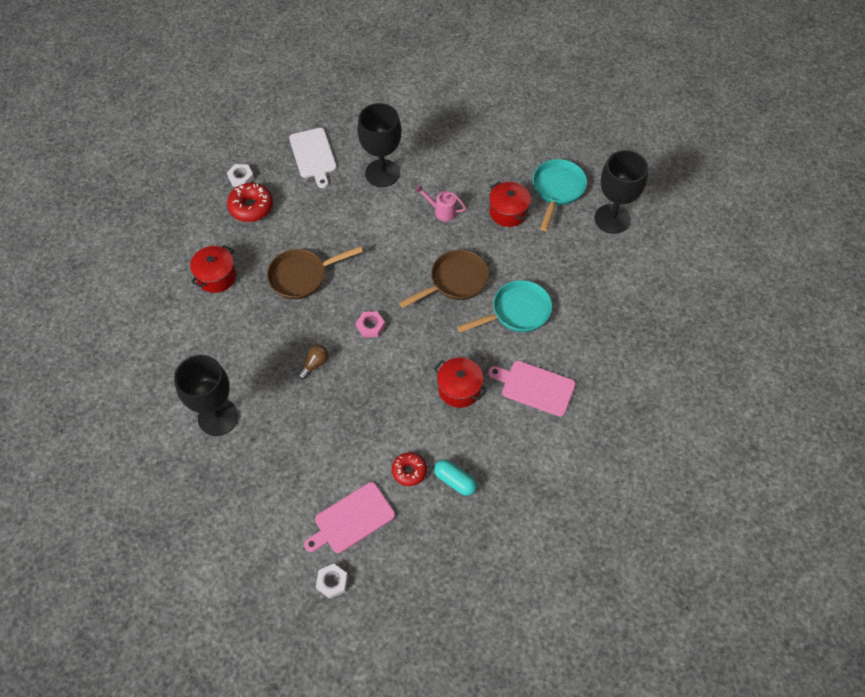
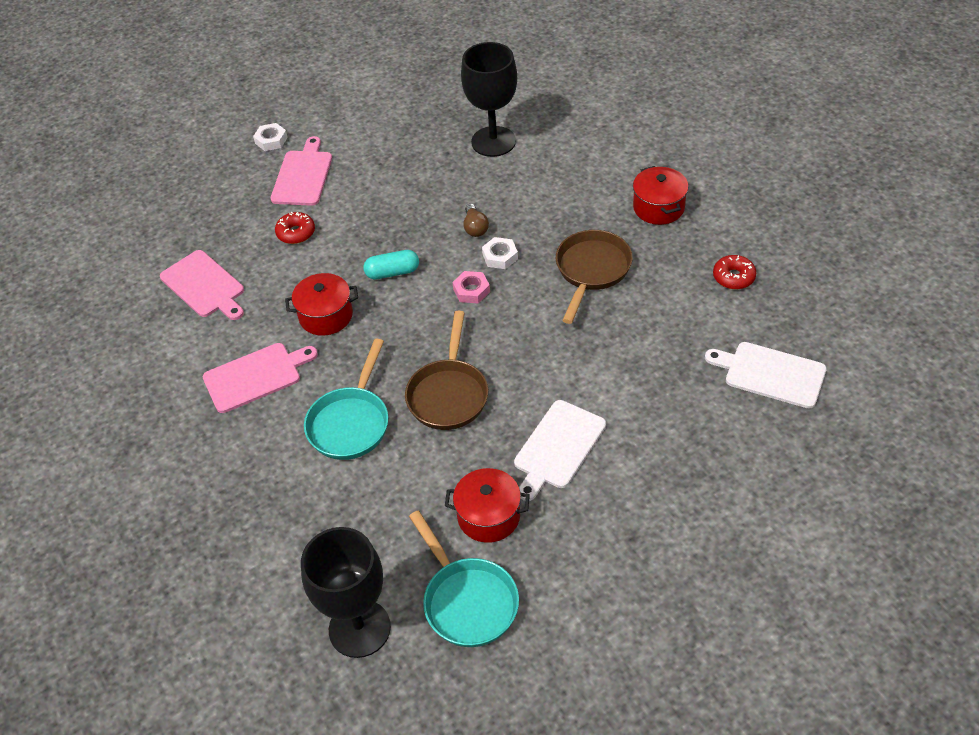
camera: 135 degrees right, 10 degrees down
white nut [227,164,254,187] -> white nut moved to [482,237,518,269]
red donut [227,183,273,222] -> red donut [713,255,756,289], size x0.66
black goblet [357,103,402,187] -> none
pink watering can [415,184,466,221] -> white cutting board [514,400,606,501]
turquoise capsule [434,460,477,496] -> turquoise capsule moved to [363,250,419,279]
none -> pink cutting board [160,250,244,320]

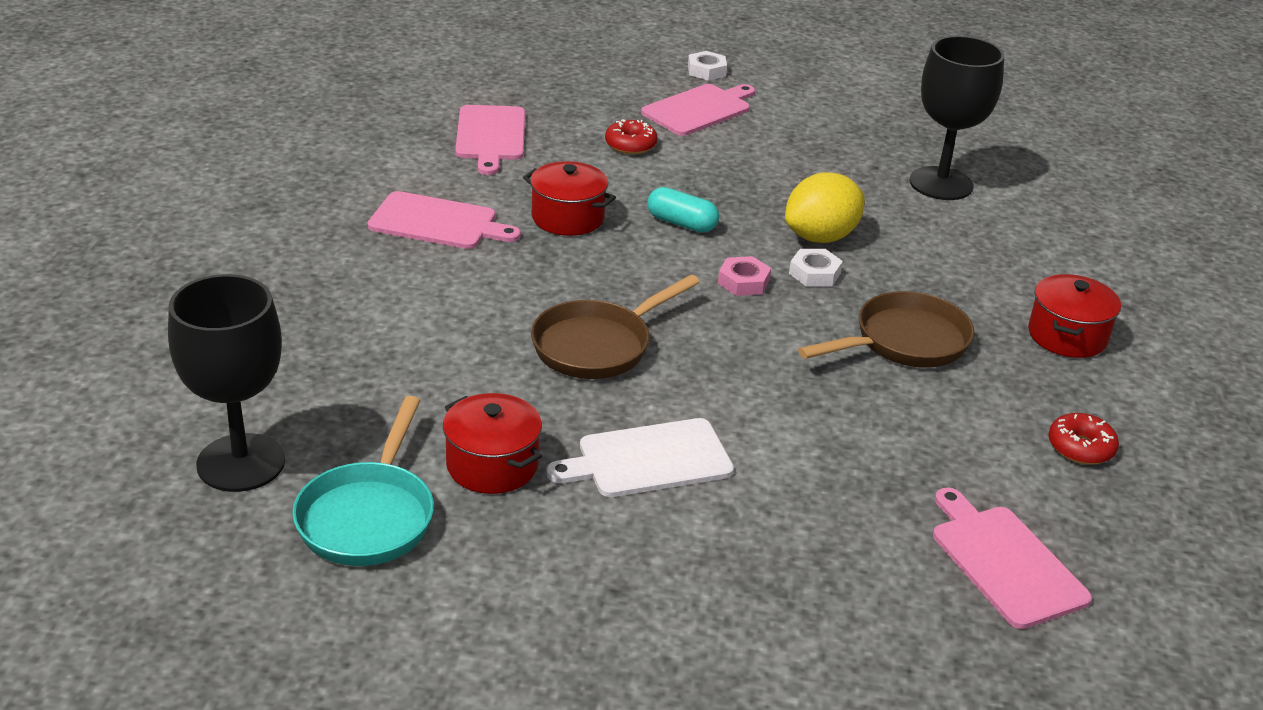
camera: 35 degrees right, 15 degrees down
turquoise pan [304,339,388,460] -> none
brown light bulb [464,204,489,237] -> yellow lemon [785,172,864,243]
white cutting board [705,342,827,408] -> pink cutting board [933,488,1092,629]

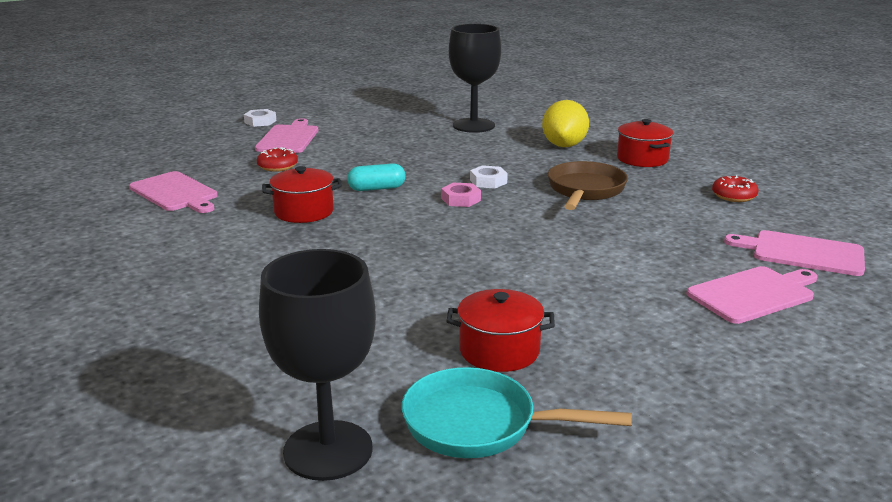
camera: 40 degrees left, 10 degrees down
turquoise pan [292,396,434,566] -> turquoise pan turned 135 degrees clockwise [402,367,632,458]
pink cutting board [368,191,521,249] -> pink cutting board moved to [686,266,817,324]
brown pan [531,275,700,379] -> none
white cutting board [546,418,734,497] -> none
yellow lemon [785,172,864,243] -> yellow lemon moved to [542,100,589,147]

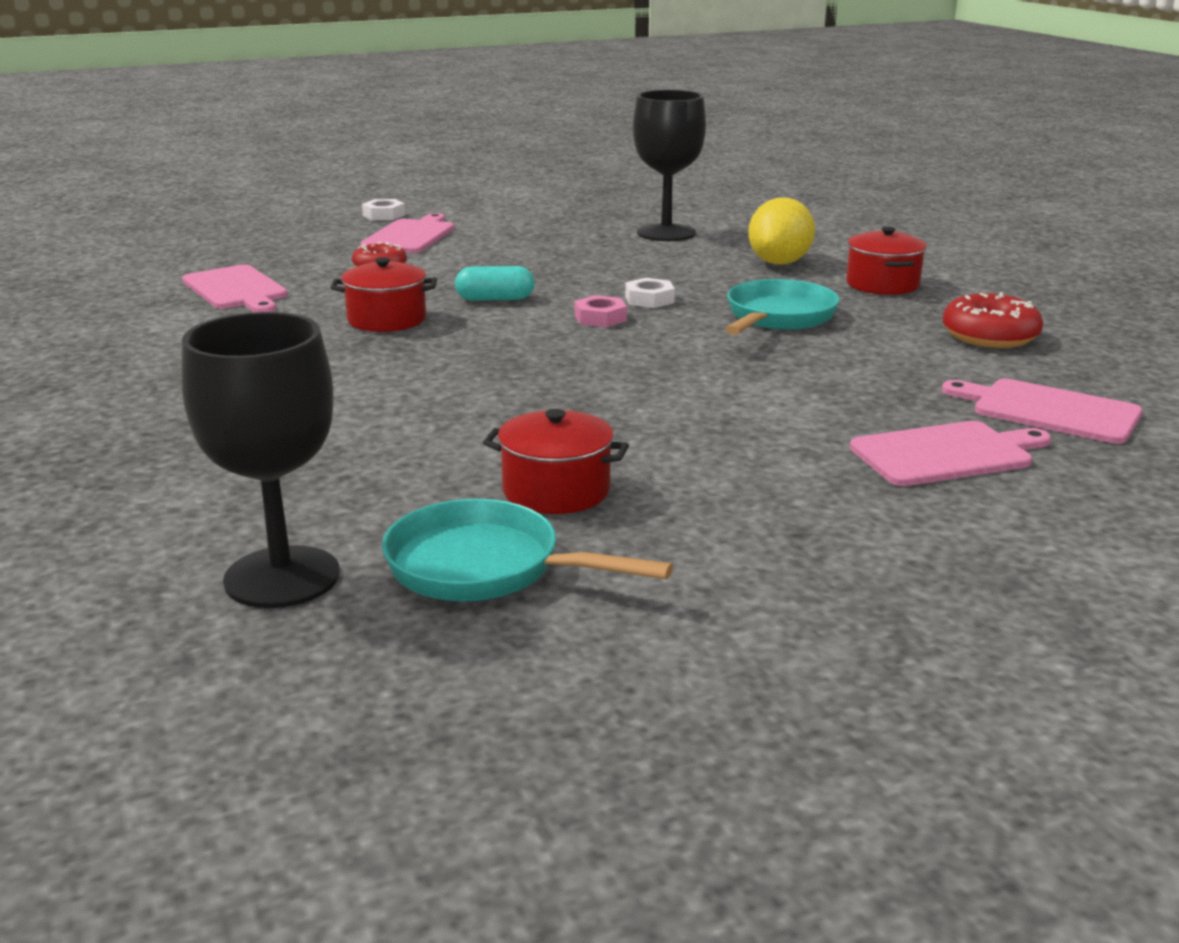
camera: 10 degrees right, 0 degrees up
brown pan [548,161,628,210] -> turquoise pan [725,279,840,335]
red donut [712,175,759,202] -> red donut [943,292,1043,348], size x1.51

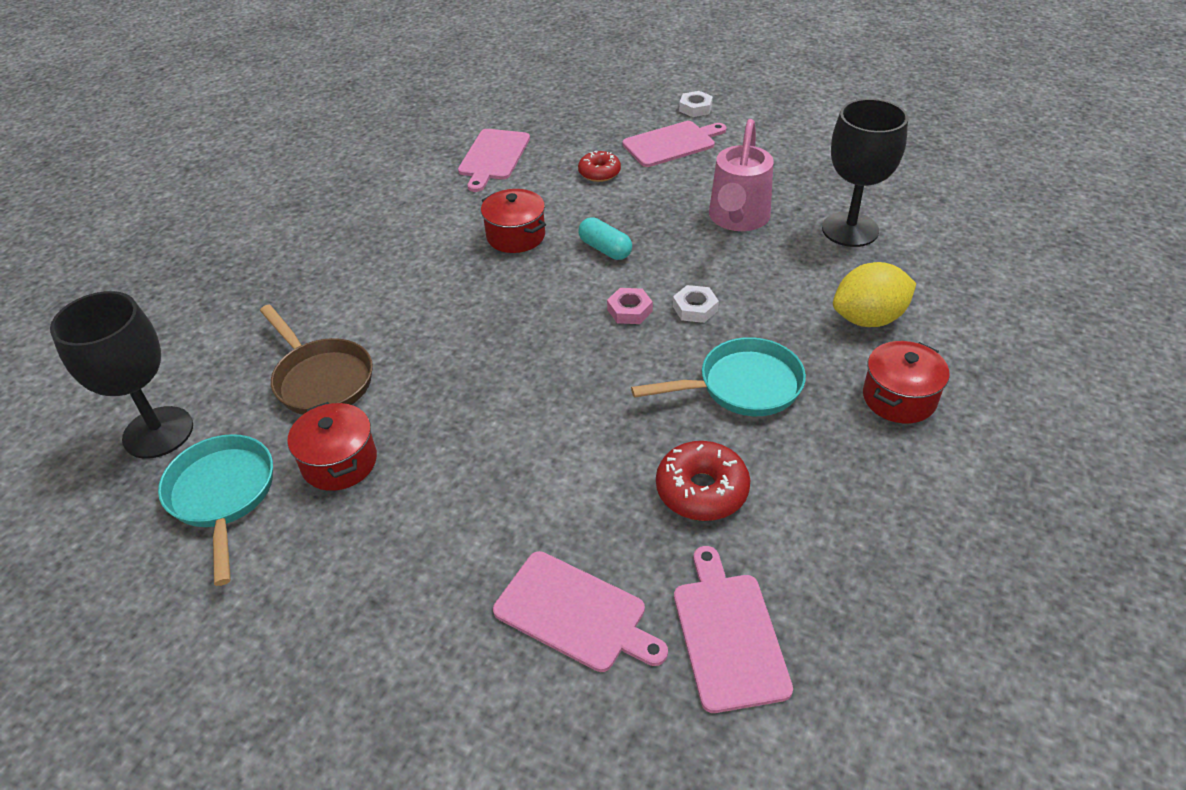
camera: 50 degrees right, 20 degrees up
red donut [943,292,1043,348] -> red donut moved to [656,441,750,521]
none -> brown pan [260,305,373,415]
none -> pink watering can [709,119,774,231]

